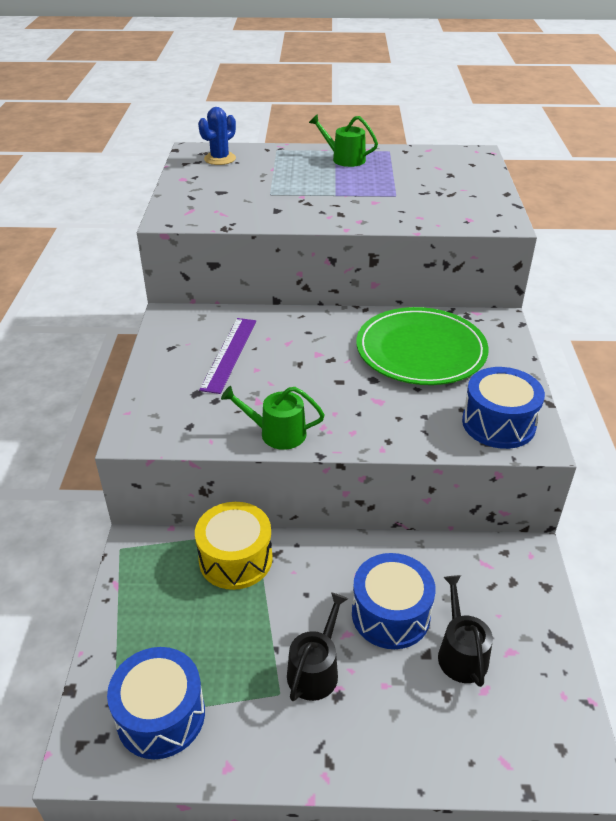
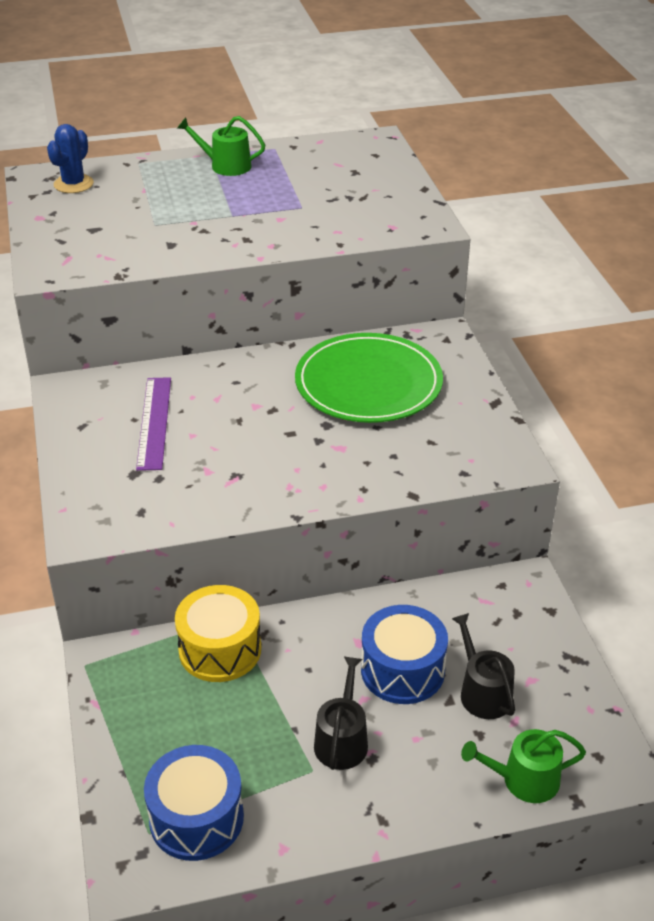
camera: 15 degrees left, 0 degrees up
green watering can [221,386,325,450] -> green watering can moved to [461,729,586,803]
blue drum [462,367,545,449] -> none

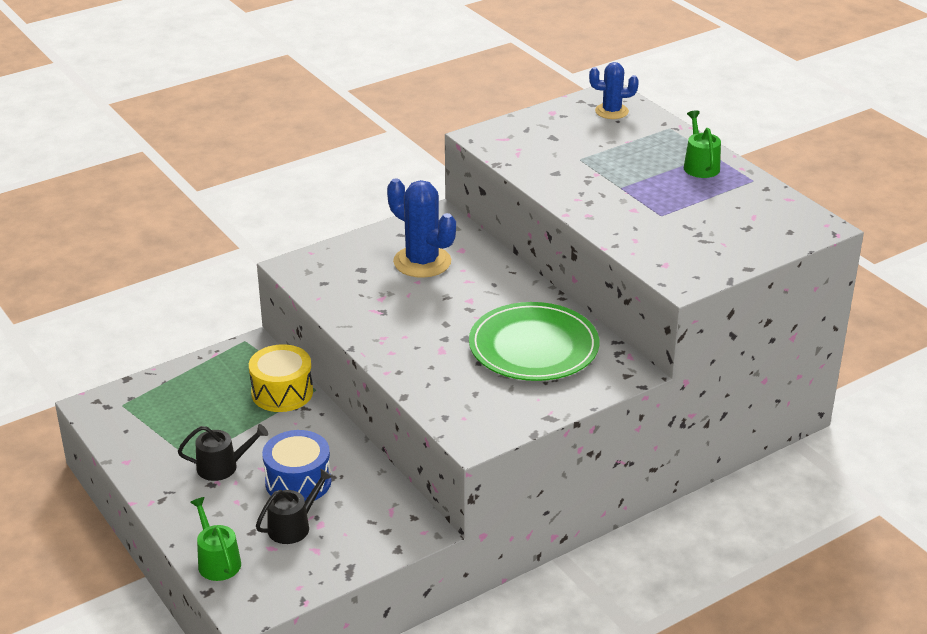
camera: 70 degrees right, 5 degrees down
purple ruler [136,377,171,471] -> blue cactus [387,178,456,278]
blue drum [144,745,244,861] -> none

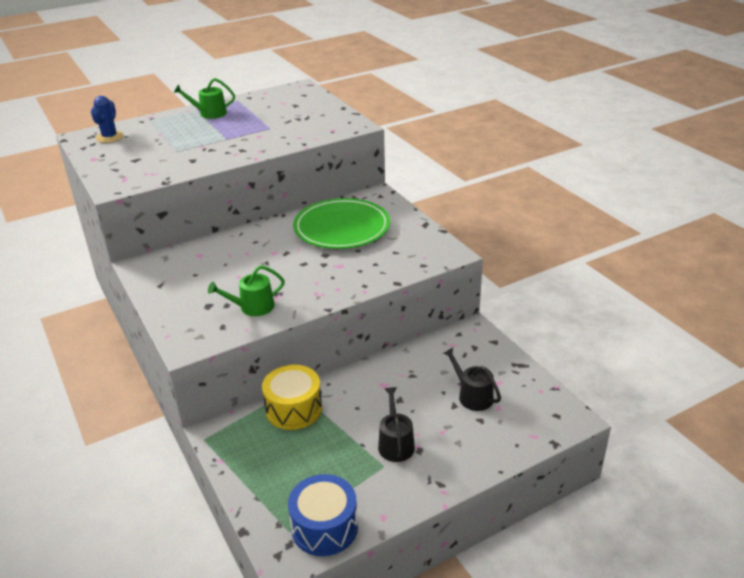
camera: 85 degrees left, 0 degrees up
green watering can [190,497,241,581] -> green watering can moved to [208,265,285,316]
blue drum [262,430,331,501] -> blue drum moved to [288,474,358,556]
blue cactus [387,178,456,278] -> none

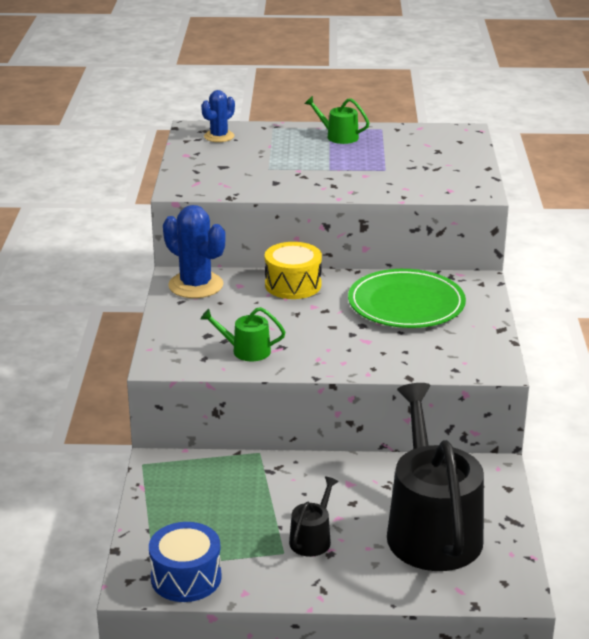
camera: 30 degrees right, 5 degrees down
yellow drum [262,365,322,430] -> yellow drum moved to [265,242,322,299]
black watering can [443,348,501,411] -> black watering can [387,383,484,571], size x2.34
none -> blue cactus [163,205,226,298]

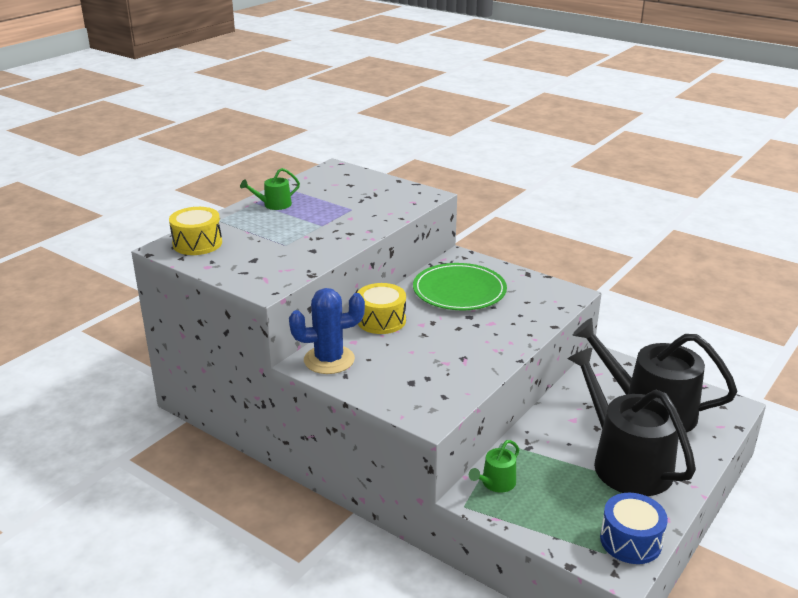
camera: 55 degrees left, 0 degrees up
blue cactus [201,90,235,142] -> yellow drum [169,207,222,255]
green watering can [201,307,285,361] -> green watering can moved to [469,440,519,493]
black watering can [289,476,339,557] -> black watering can [568,348,696,496], size x2.34

